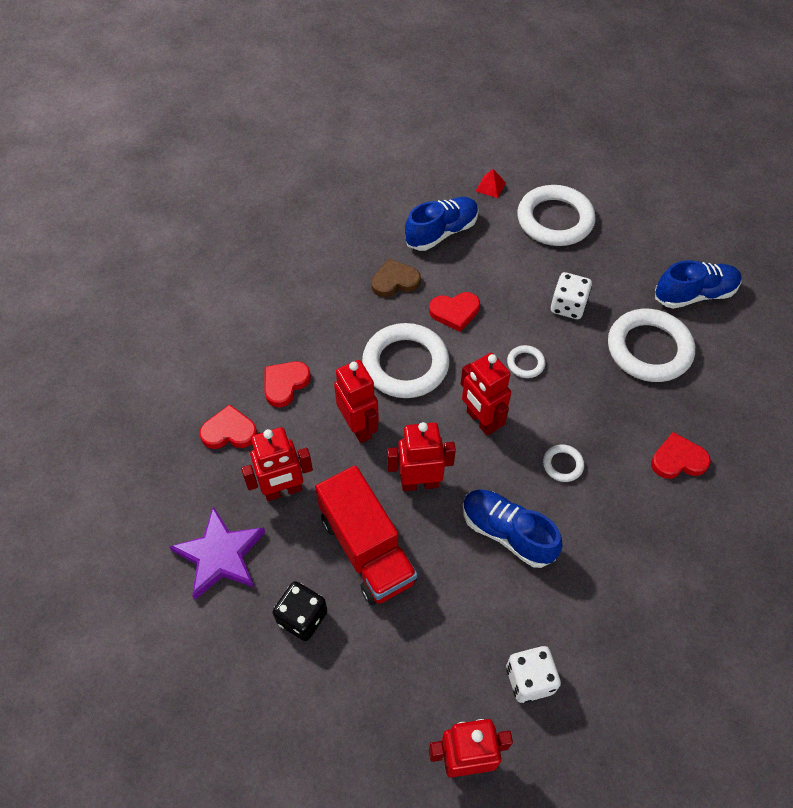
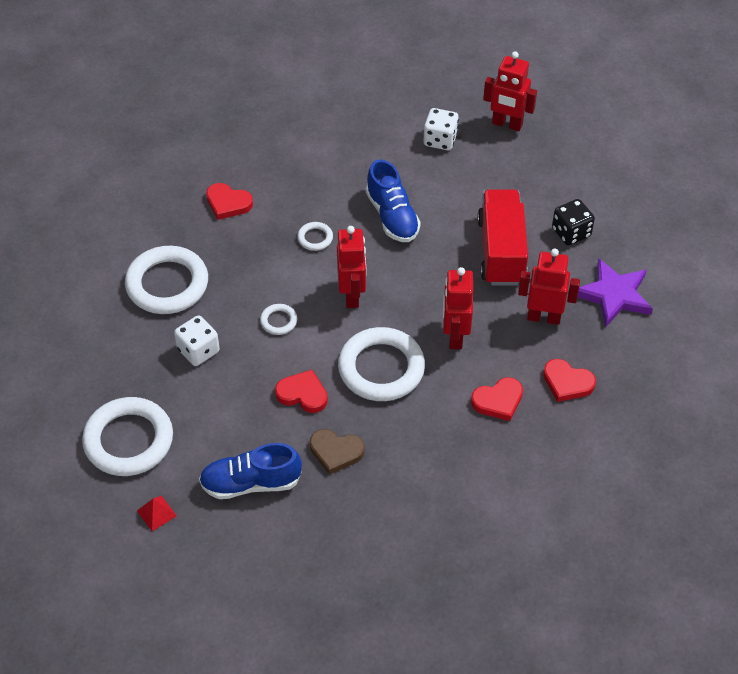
camera: 150 degrees left, 5 degrees down
red robot [387,422,456,491] -> none
blue shoe [655,260,742,309] -> none

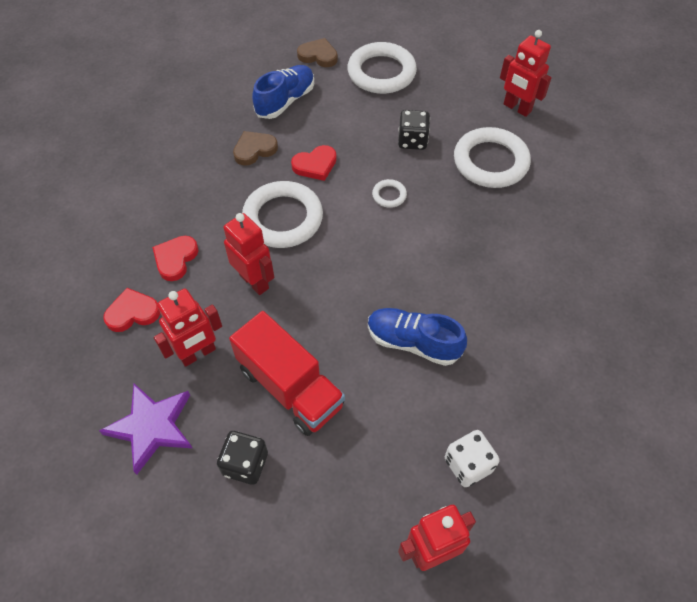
camera: 135 degrees right, 5 degrees up
red pyramid [137,496,177,531] -> brown heart [297,38,338,67]
white dice [174,315,220,366] -> black dice [398,110,430,150]
red heart [206,183,253,220] -> none
white ring [297,222,333,251] -> none
red robot [337,226,366,308] -> red robot moved to [500,30,552,117]

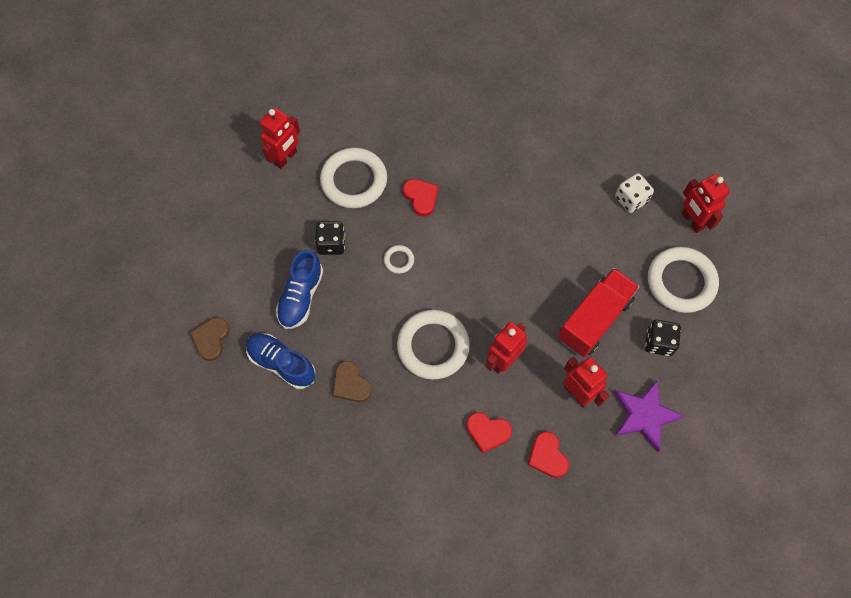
camera: 95 degrees left, 10 degrees up
red heart [291,145,336,181] -> red heart moved to [403,179,438,216]
white ring [347,42,417,94] -> white ring moved to [648,247,719,313]
blue shoe [368,308,467,366] -> blue shoe moved to [276,250,323,329]

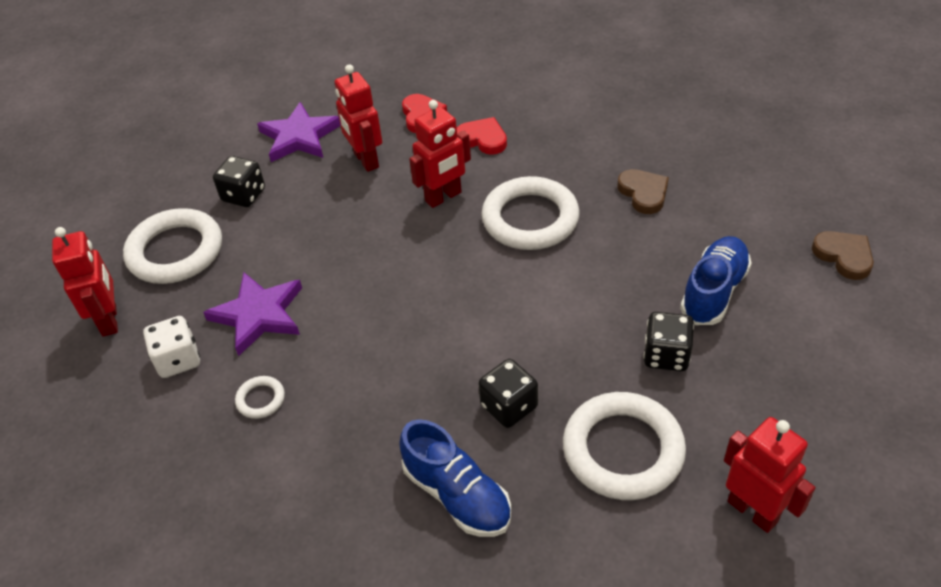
camera: 165 degrees left, 20 degrees down
brown heart [190,317,230,361] -> brown heart turned 60 degrees counterclockwise [812,231,874,280]
blue shoe [246,333,316,389] -> blue shoe moved to [399,419,511,537]
red robot [260,107,300,169] -> red robot turned 90 degrees clockwise [724,417,815,533]
white ring [384,245,414,274] -> white ring moved to [235,376,285,419]
red heart [403,179,438,216] -> black dice [479,359,538,428]
red truck [558,268,640,357] -> none
none -> purple star [203,272,302,356]

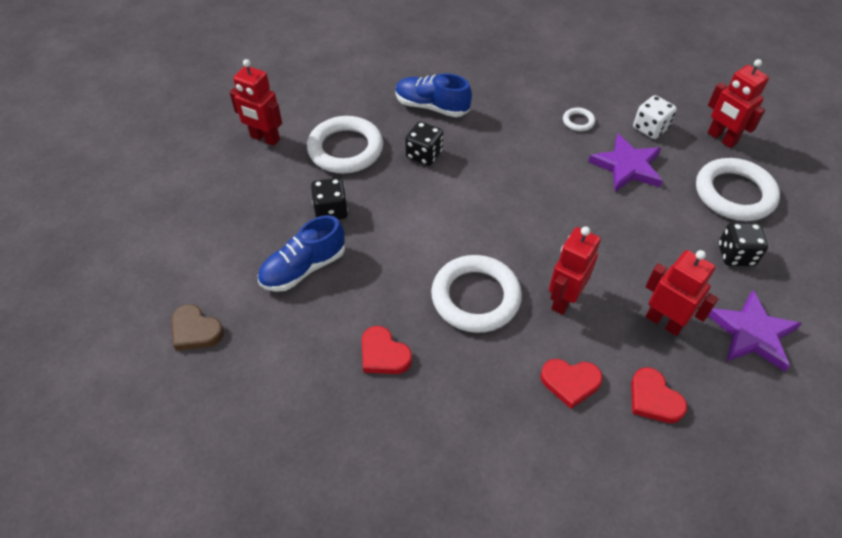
camera: 155 degrees right, 5 degrees up
brown heart [617,169,669,214] -> red heart [362,326,412,374]
blue shoe [680,236,752,325] -> blue shoe turned 45 degrees clockwise [258,215,345,292]

